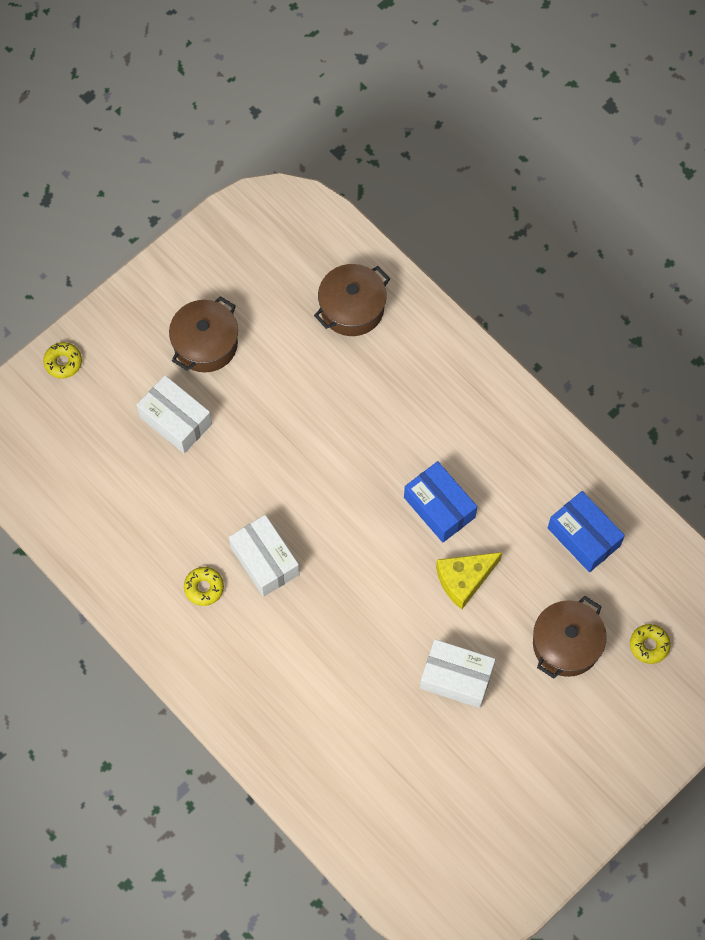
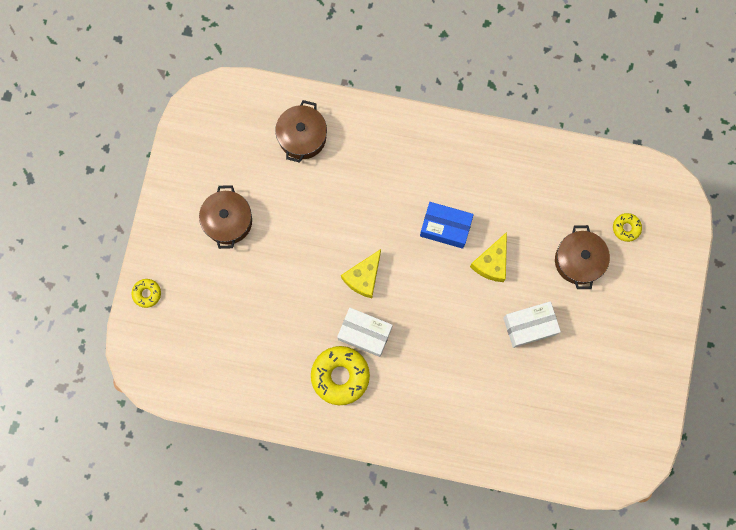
camera: 35 degrees left, 10 degrees up
white box [136,375,212,453] -> none
yellow donut [184,567,224,606] -> yellow donut [311,346,370,405], size x1.99
blue box [548,491,625,572] -> none
none -> yellow cheese [341,249,381,298]

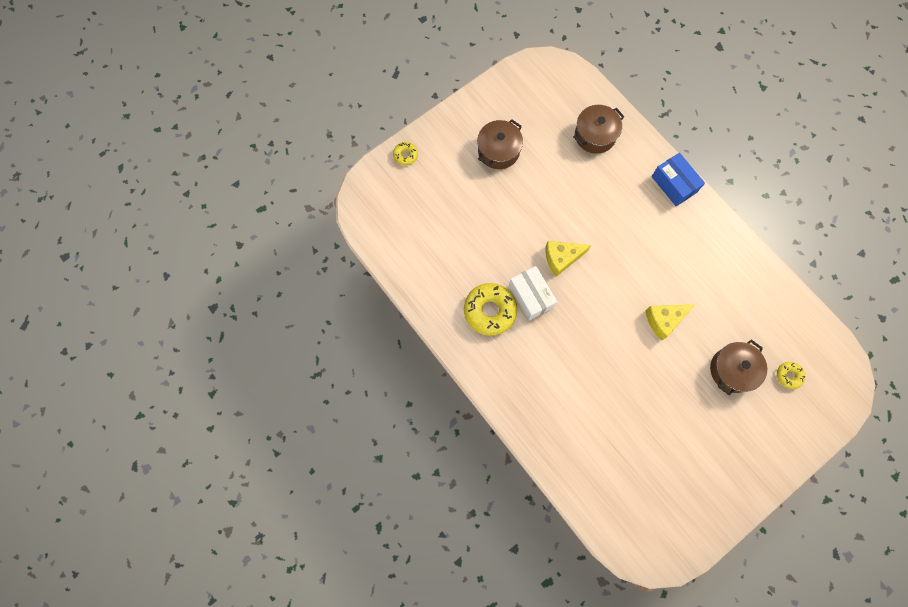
camera: 40 degrees right, 5 degrees down
blue box [420,202,474,249] -> blue box moved to [651,153,705,206]
white box [504,301,561,348] -> none

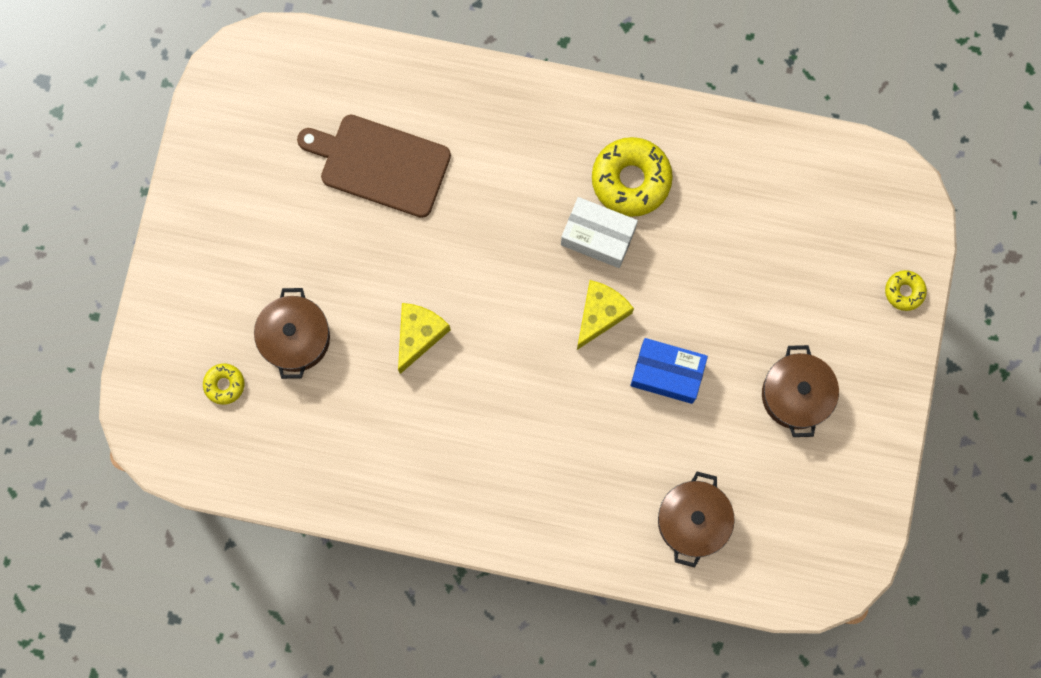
camera: 140 degrees right, 5 degrees up
blue box [651,153,705,206] -> blue box moved to [630,338,708,404]
none -> brown cutting board [297,115,451,218]

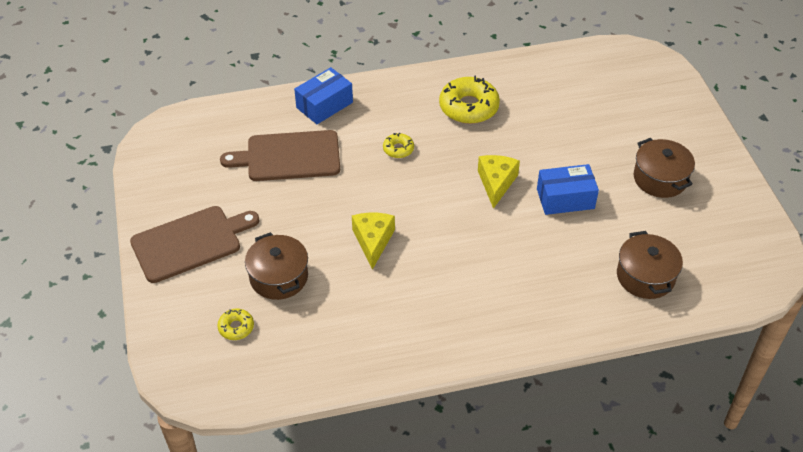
camera: 25 degrees left, 30 degrees down
white box [561,197,638,268] -> none
yellow donut [885,270,927,311] -> yellow donut moved to [383,133,414,158]
none -> brown cutting board [130,206,259,283]
none -> blue box [294,67,353,124]

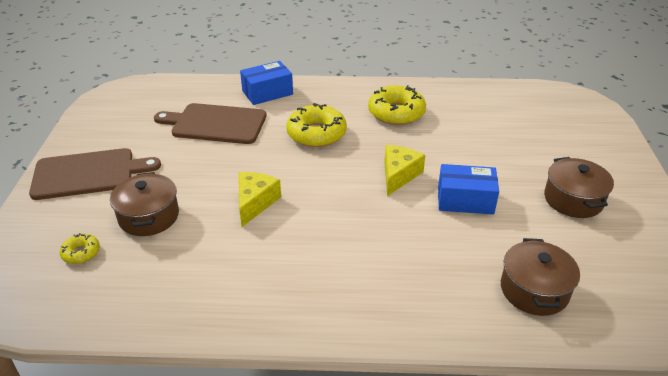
camera: 15 degrees right, 10 degrees down
yellow donut [383,133,414,158] -> yellow donut [286,103,347,147], size x1.99

